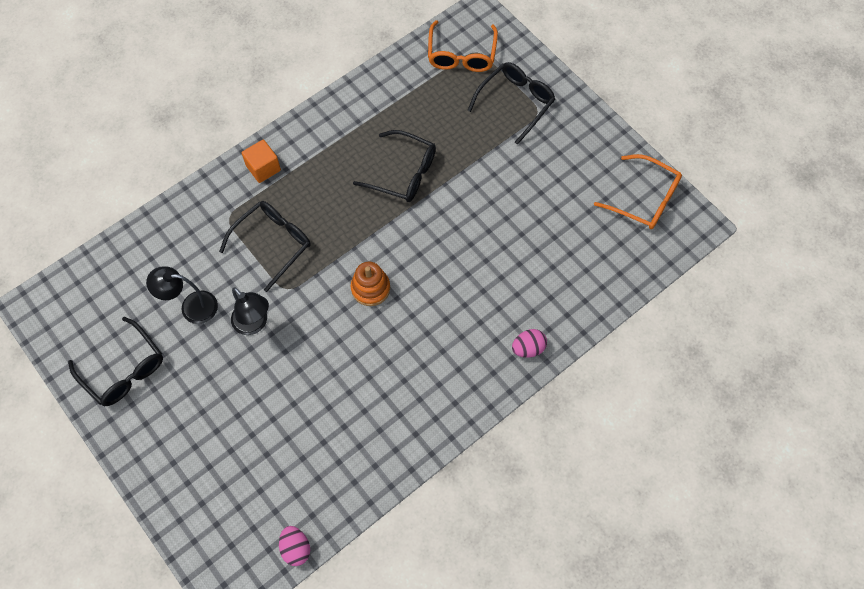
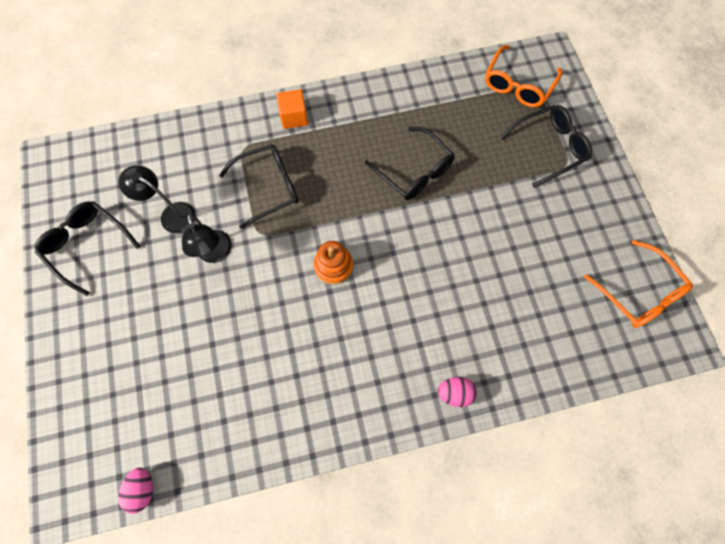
camera: 25 degrees right, 5 degrees up
black glasses [68,317,163,406] -> black glasses turned 150 degrees clockwise [35,201,141,296]

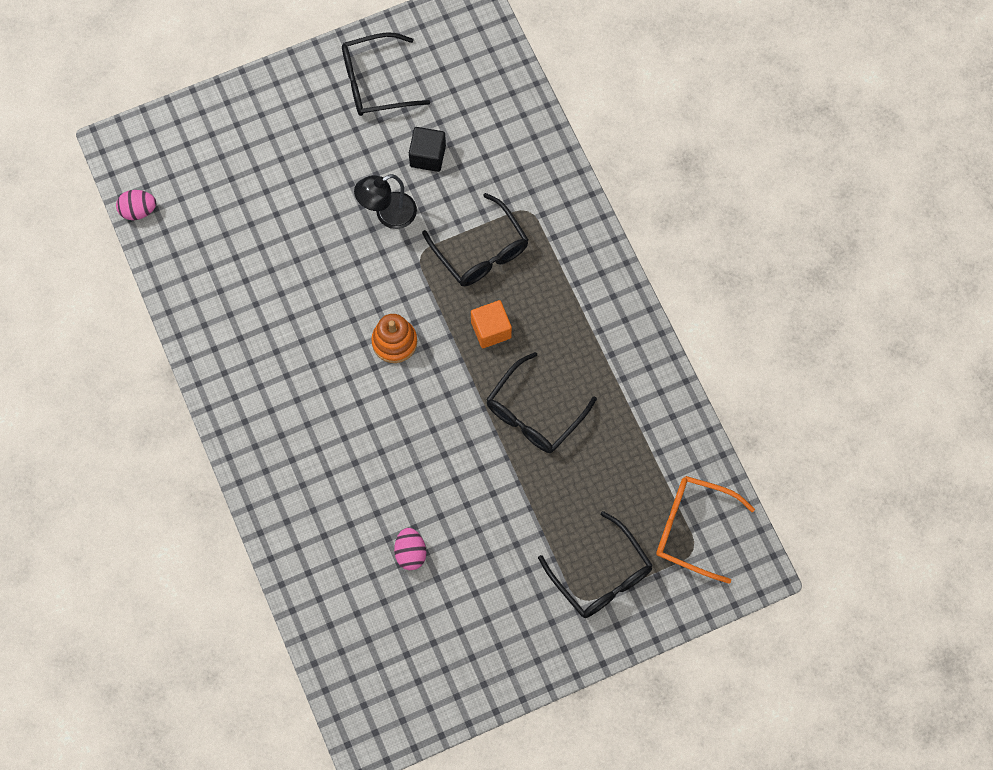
camera: 80 degrees right, 0 degrees up
black glasses [35,201,141,296] -> black glasses turned 135 degrees counterclockwise [342,32,430,116]
black lamp [118,165,196,234] -> black cube [409,127,446,172]
orange cube [276,89,308,129] -> orange cube moved to [471,300,512,348]
pink egg [437,377,477,407] -> pink egg moved to [394,528,426,570]
orange glasses [584,240,693,328] -> none

